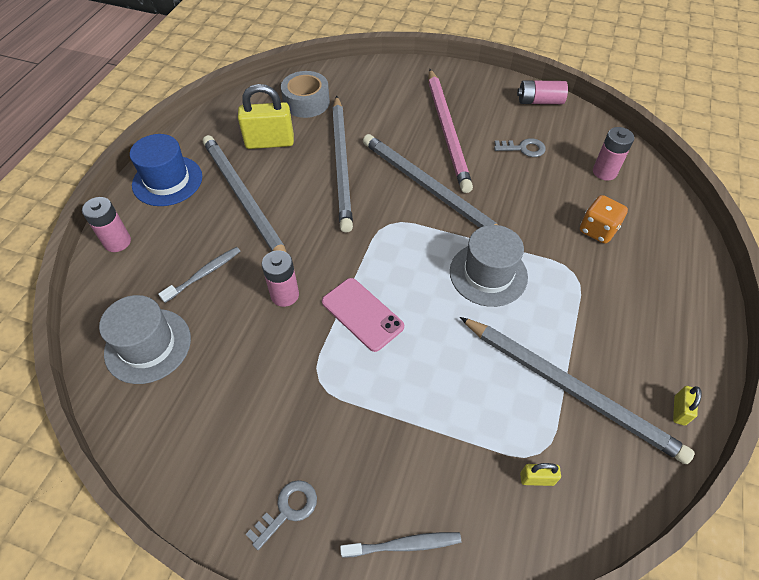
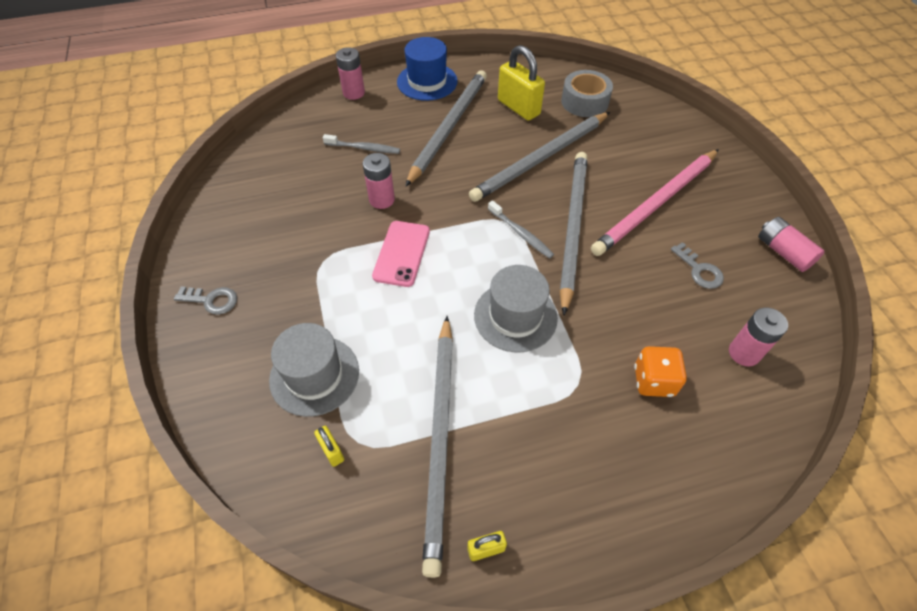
camera: 55 degrees right, 0 degrees up
grey hat [99,295,191,384] -> grey hat moved to [269,323,359,417]
grey toothbrush [340,532,461,558] -> grey toothbrush moved to [488,200,554,259]

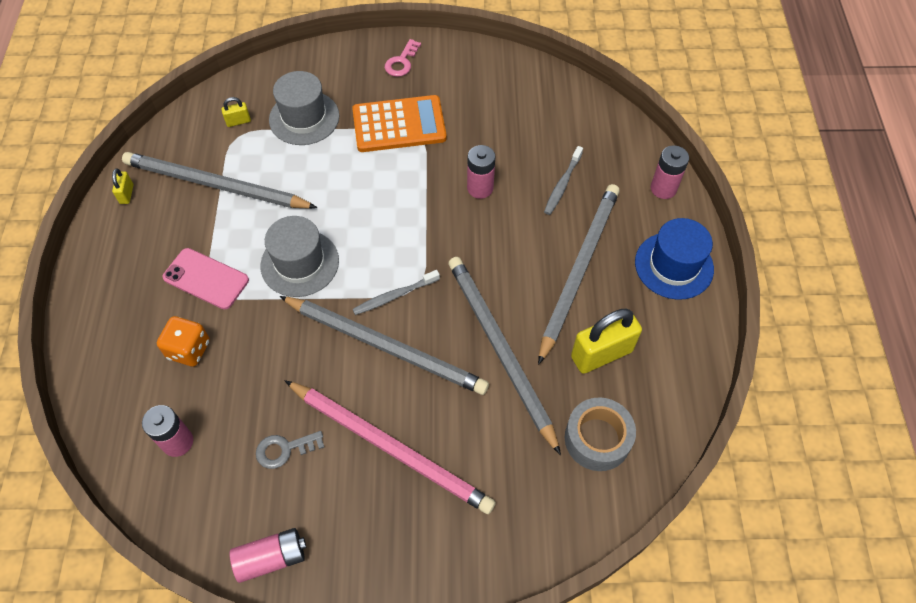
camera: 105 degrees right, 5 degrees up
grey key [174,286,237,315] -> pink key [385,39,421,77]
pink phone [372,221,430,287] -> pink phone moved to [162,248,249,310]
grey pencil [405,70,487,187] -> grey pencil turned 105 degrees counterclockwise [538,184,620,365]
pink pencil [591,149,719,256] -> pink pencil turned 150 degrees clockwise [285,380,496,514]
none -> orange calculator [352,95,447,152]

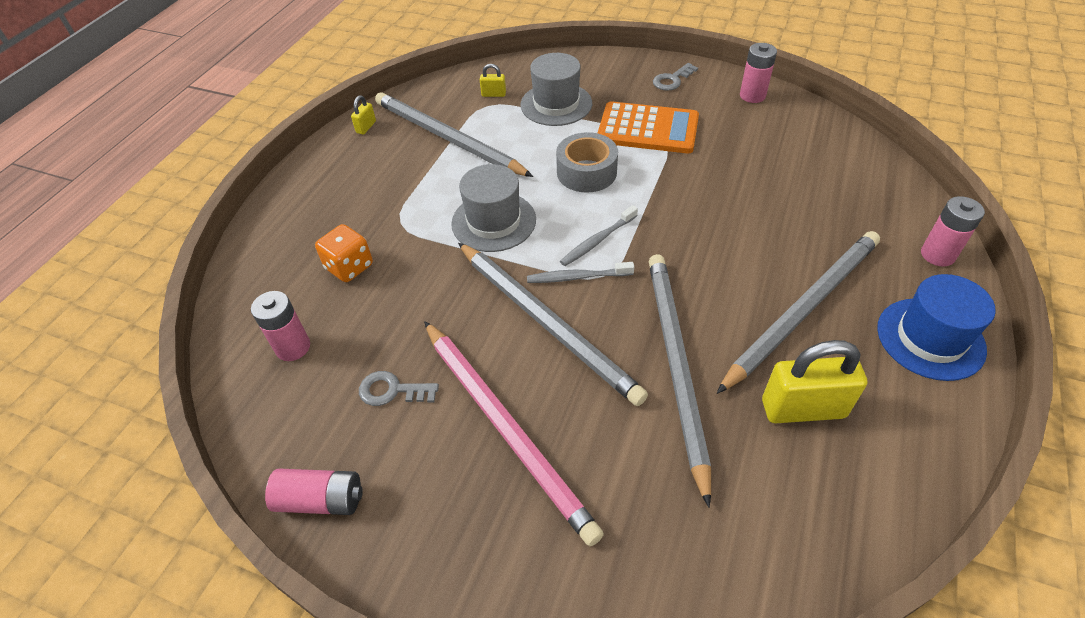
camera: 25 degrees right, 10 degrees down
pink phone [162,248,249,310] -> none
pink key [385,39,421,77] -> grey key [653,63,698,91]
pink battery [467,145,495,199] -> pink battery moved to [740,43,777,103]
grey toothbrush [544,146,583,215] -> grey toothbrush moved to [560,205,638,266]
grey tape [565,397,636,471] -> grey tape moved to [556,132,618,193]

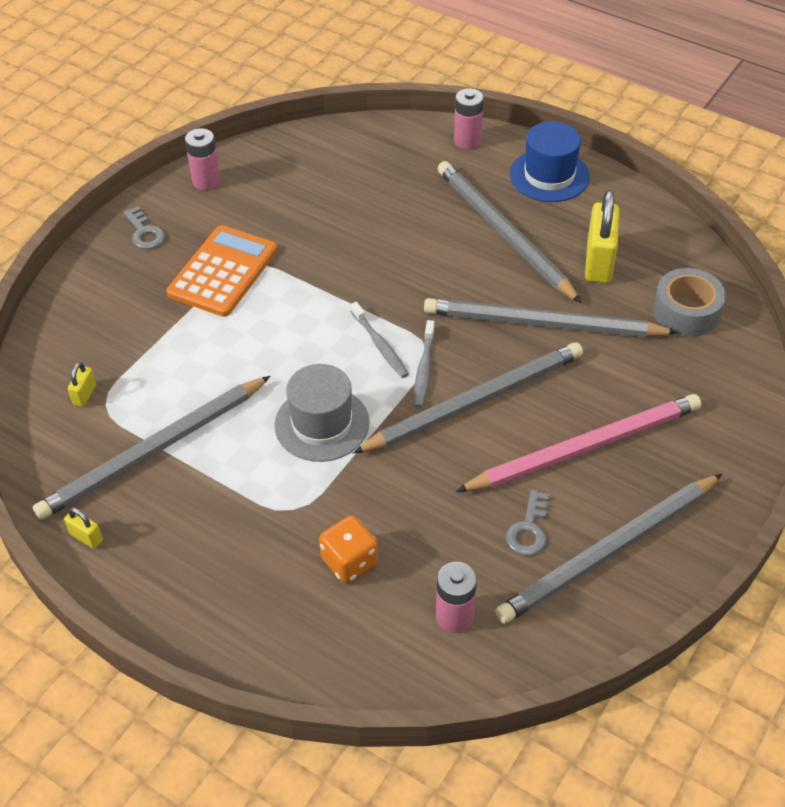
camera: 80 degrees left, 0 degrees up
pink battery [265,468,363,515] -> none
grey hat [520,53,592,126] -> none
grey tape [556,132,618,193] -> grey tape moved to [653,268,726,337]
none -> grey pencil [495,474,722,624]

